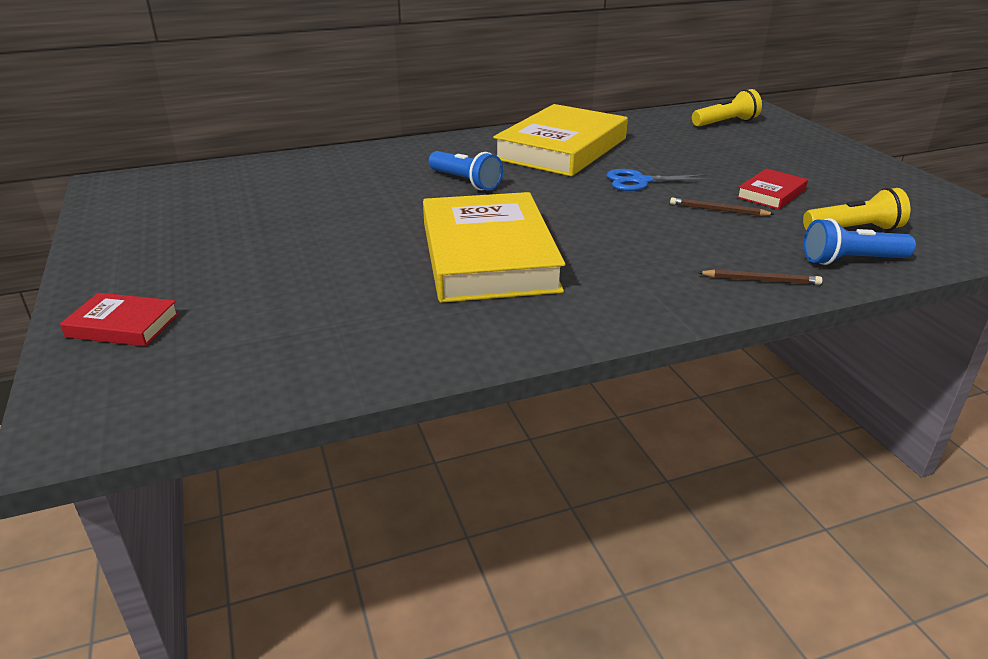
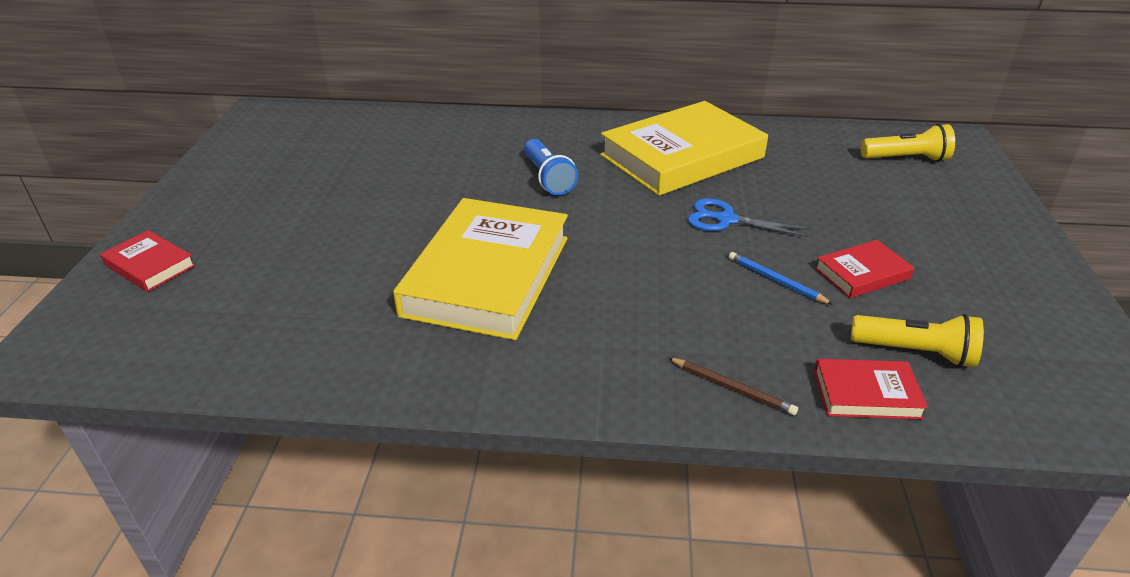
camera: 25 degrees right, 5 degrees up
brown pencil [670,197,774,216] -> blue pencil [729,252,833,305]
blue flashlight [804,218,916,265] -> red book [814,359,928,420]

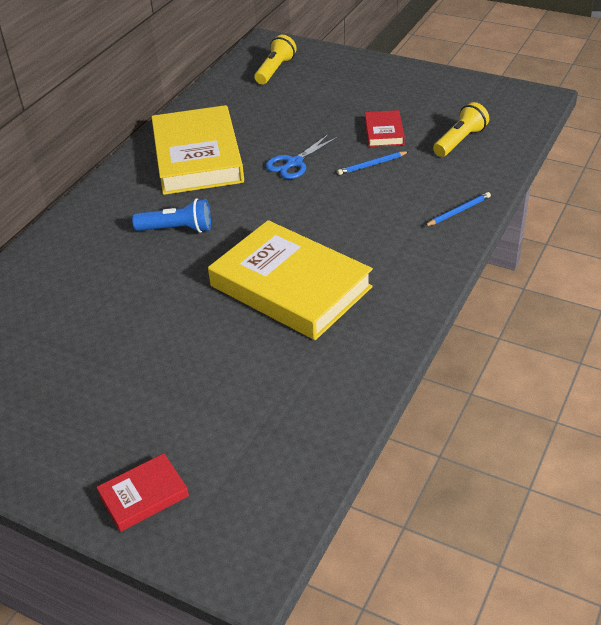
camera: 65 degrees left, 5 degrees up
brown pencil [669,358,798,415] -> blue pencil [425,192,491,226]
red book [814,359,928,420] -> none

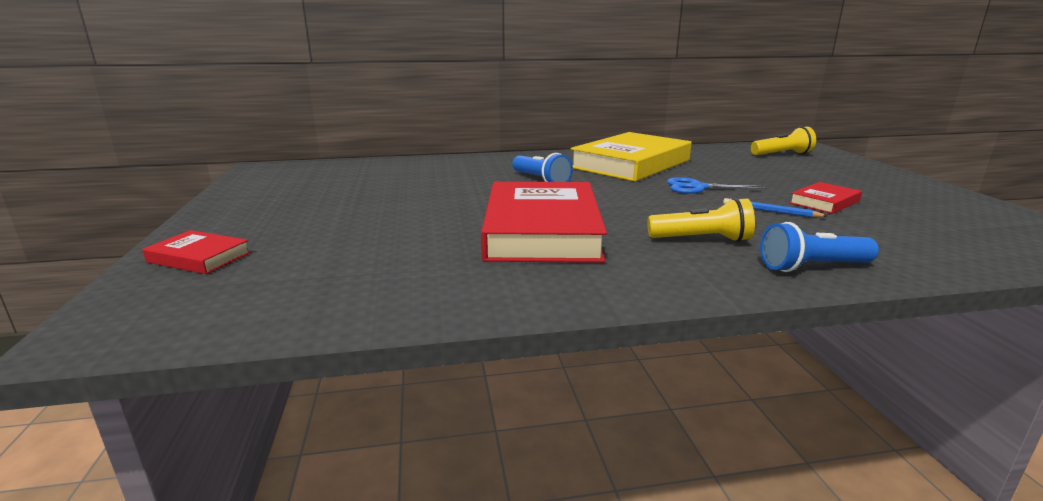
camera: 50 degrees right, 20 degrees down
yellow book [208,220,373,340] -> red book [481,182,607,263]
blue pencil [425,192,491,226] -> blue flashlight [760,222,879,272]
yellow flashlight [433,102,489,157] -> yellow flashlight moved to [647,198,755,242]

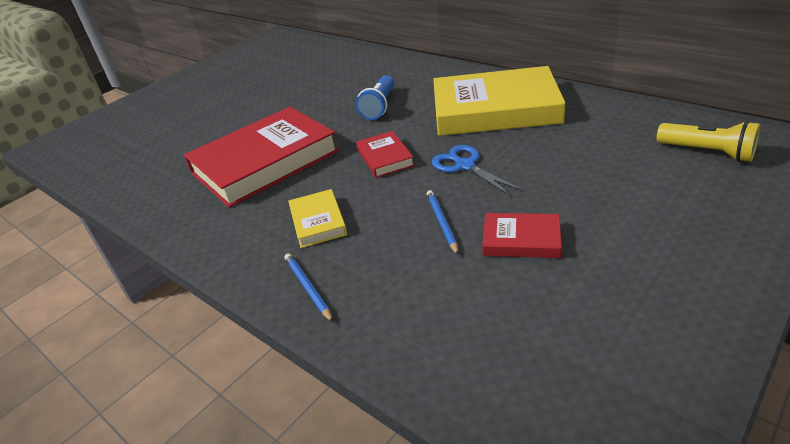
camera: 55 degrees right, 15 degrees up
red book [142,230,251,274] -> red book moved to [356,131,415,178]
yellow flashlight [647,198,755,242] -> yellow book [288,189,347,248]
blue flashlight [760,222,879,272] -> blue pencil [285,253,333,322]

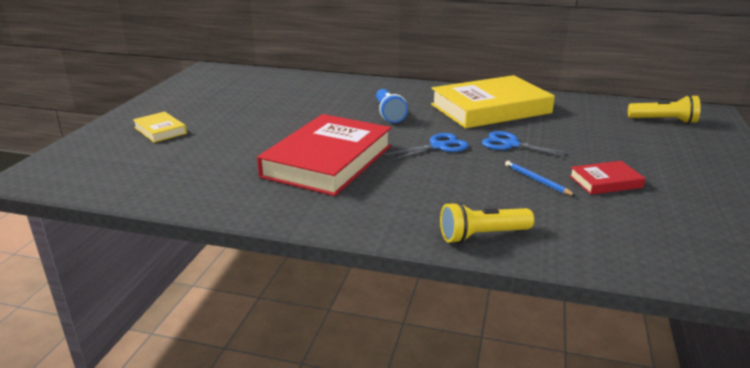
camera: 30 degrees left, 10 degrees down
blue pencil [285,253,333,322] -> yellow flashlight [440,202,534,244]
yellow book [288,189,347,248] -> yellow book moved to [133,112,187,143]
red book [356,131,415,178] -> blue scissors [384,133,469,161]

